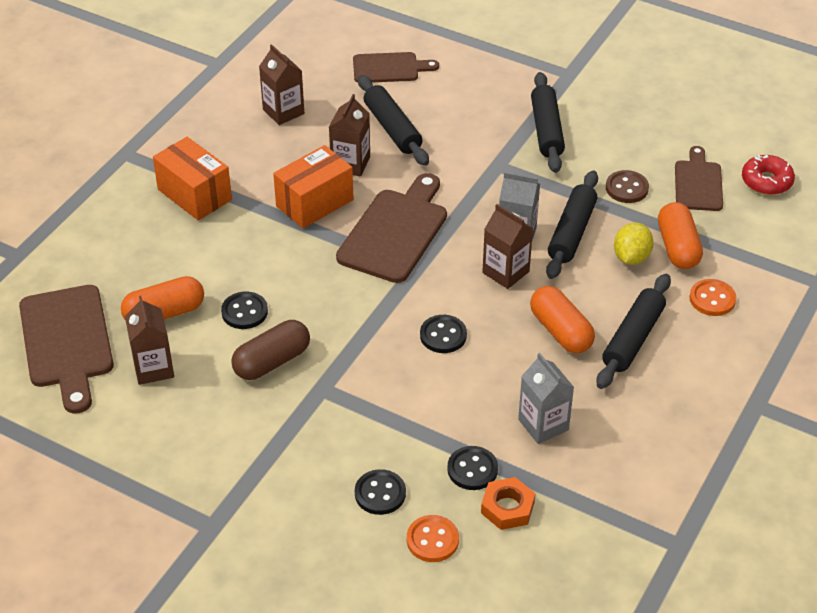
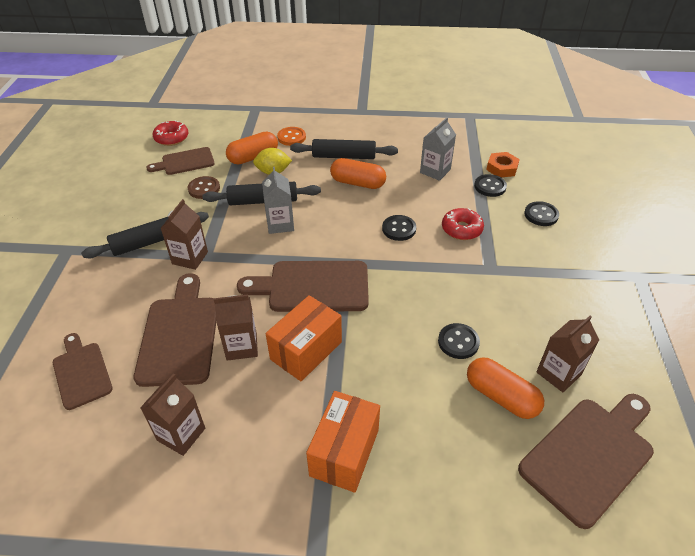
camera: 115 degrees left, 0 degrees up
brown capsule [231,320,310,380] -> none
orange box [273,145,354,229] -> orange box turned 75 degrees counterclockwise [266,295,342,381]
black rolling pin [358,75,429,166] -> brown cutting board [134,273,217,387]
orange button [407,515,459,562] -> none
brown carton [482,204,533,289] -> brown carton moved to [160,199,208,270]
orange capsule [530,286,595,353] -> orange capsule turned 75 degrees clockwise [330,158,386,189]
none -> red donut [442,208,484,240]

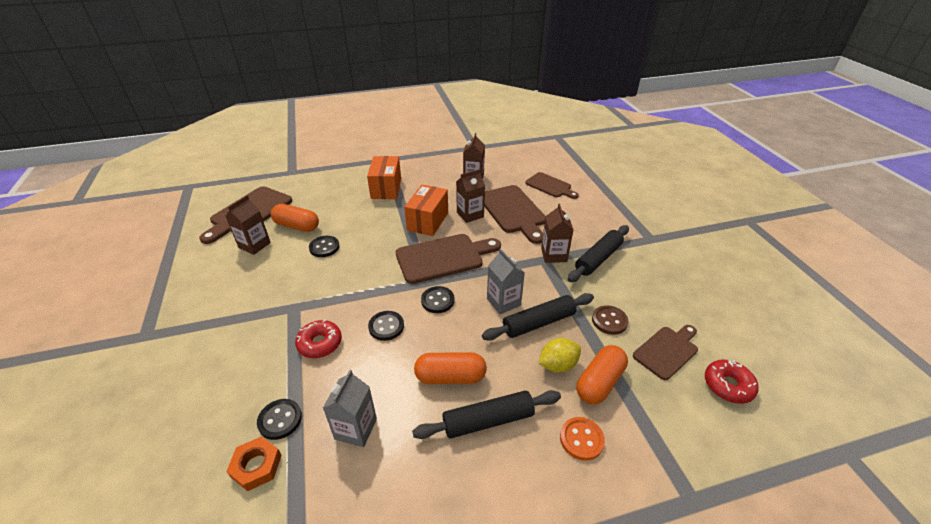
camera: 160 degrees right, 5 degrees down
black button [524,201,559,226] -> black button moved to [421,286,455,313]

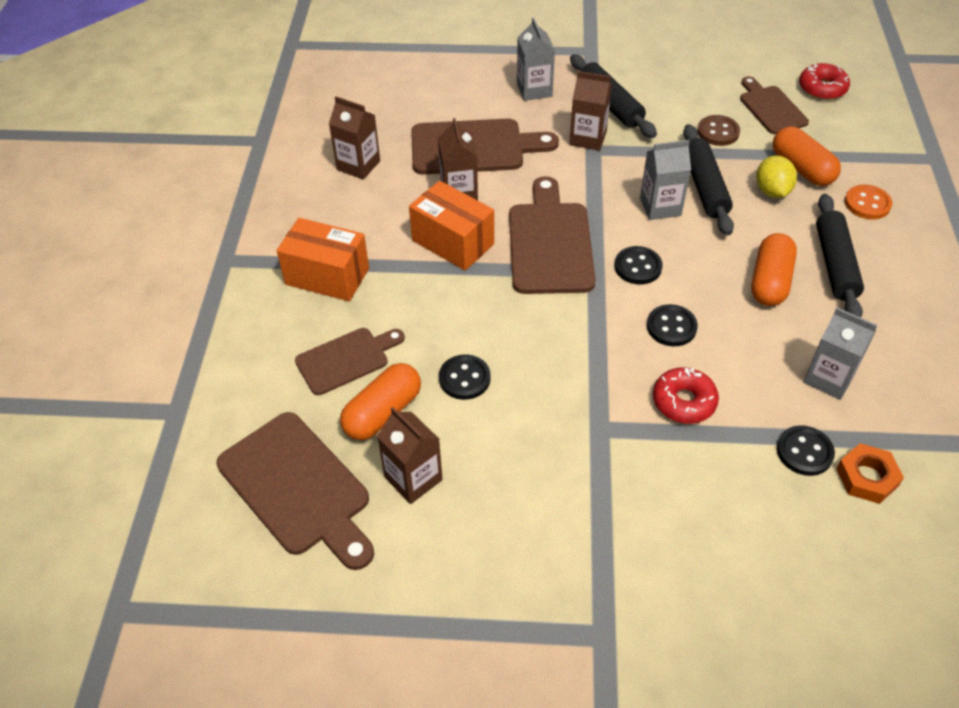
camera: 70 degrees left, 10 degrees up
brown cutting board [525,172,579,199] -> brown cutting board moved to [295,328,405,395]
none -> grey carton [517,17,555,101]

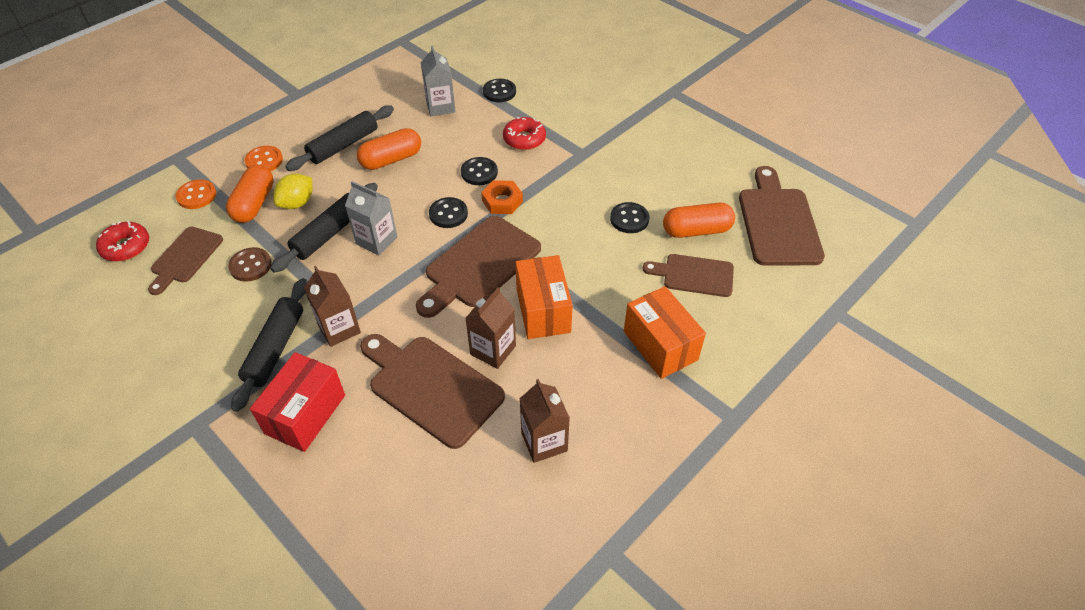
camera: 140 degrees left, 0 degrees up
brown carton [377,407,443,504] -> none
grey carton [517,17,555,101] -> red box [250,352,345,452]
orange nut [836,443,904,504] -> orange nut moved to [481,180,523,214]
none -> orange button [175,179,216,209]

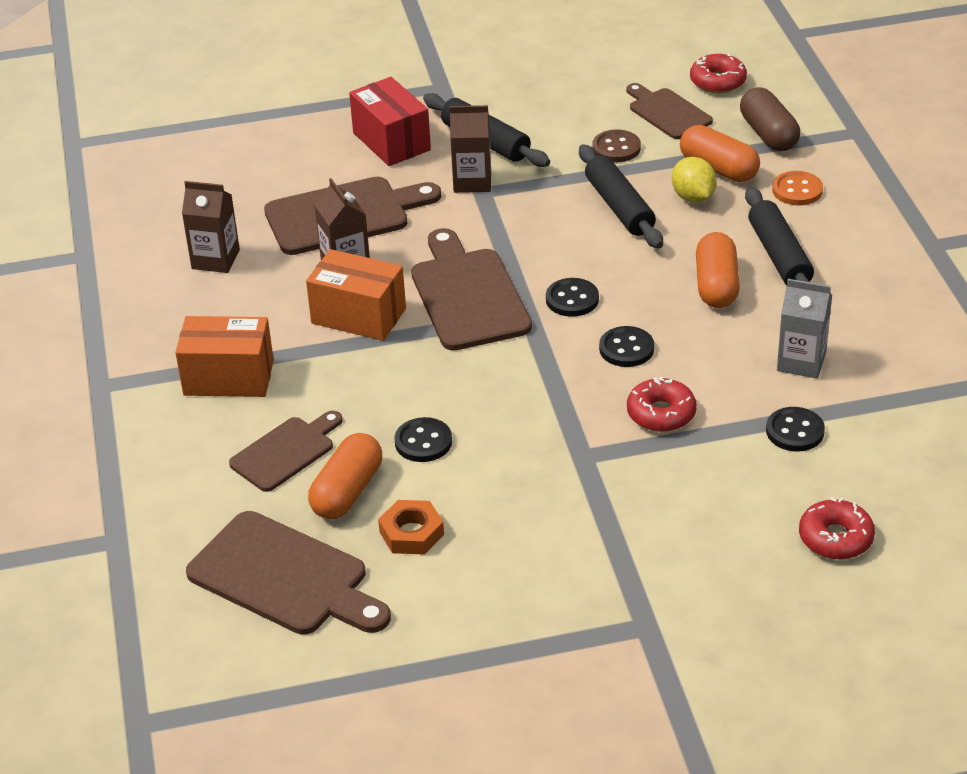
camera: 125 degrees right, 10 degrees down
orange button [175,179,216,209] -> brown capsule [740,87,800,151]
grey carton [345,181,397,255] -> none
orange nut [481,180,523,214] -> orange nut moved to [378,500,444,555]
none -> red donut [799,498,875,560]

